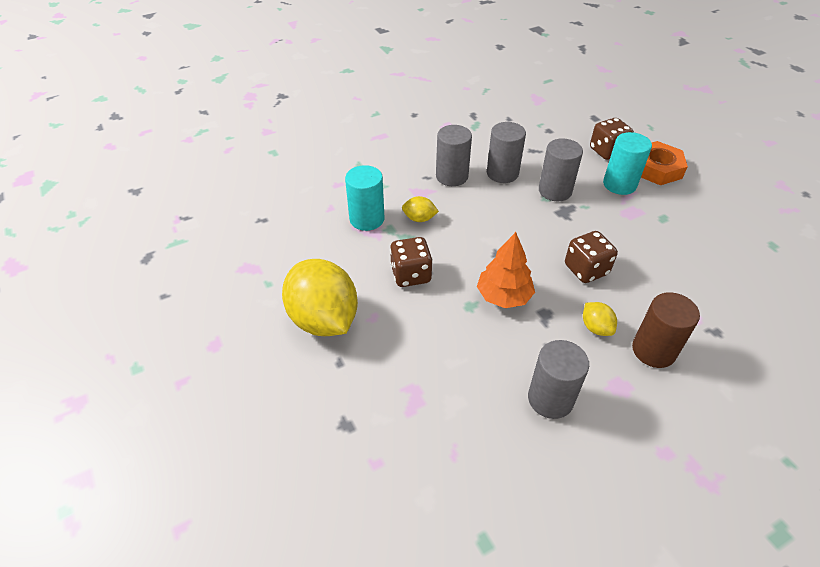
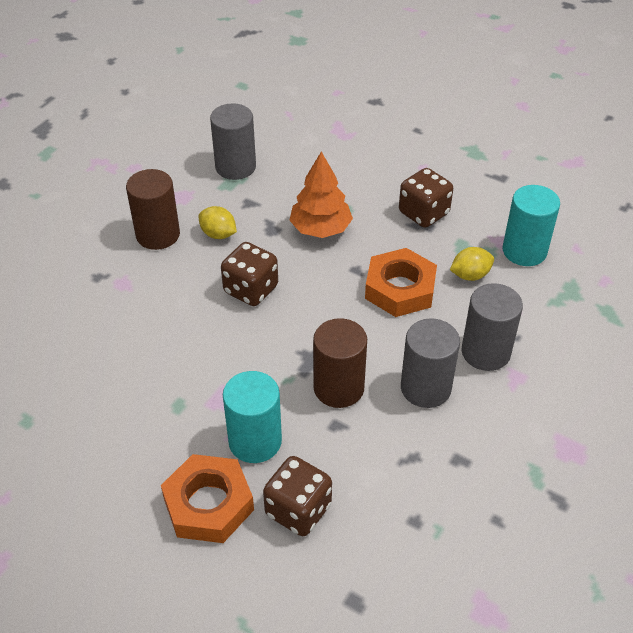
camera: 150 degrees right, 0 degrees up
yellow lemon [282,259,358,336] -> none
grey cylinder [539,138,583,201] -> brown cylinder [313,318,367,408]
none -> orange nut [365,248,437,317]

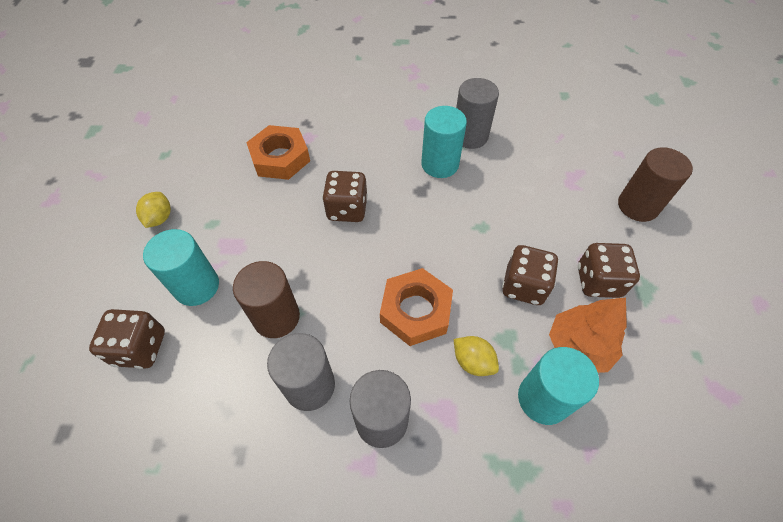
camera: 60 degrees right, 10 degrees up
brown cylinder [126,169,180,250] -> brown cylinder moved to [618,147,693,222]
orange nut [161,454,254,543] -> orange nut moved to [246,125,310,180]
yellow lemon [199,206,237,239] -> yellow lemon moved to [136,192,171,228]
orange tree [289,152,353,238] -> orange tree moved to [549,298,627,373]
none -> turquoise cylinder [421,106,467,178]
none -> brown dice [578,243,640,298]

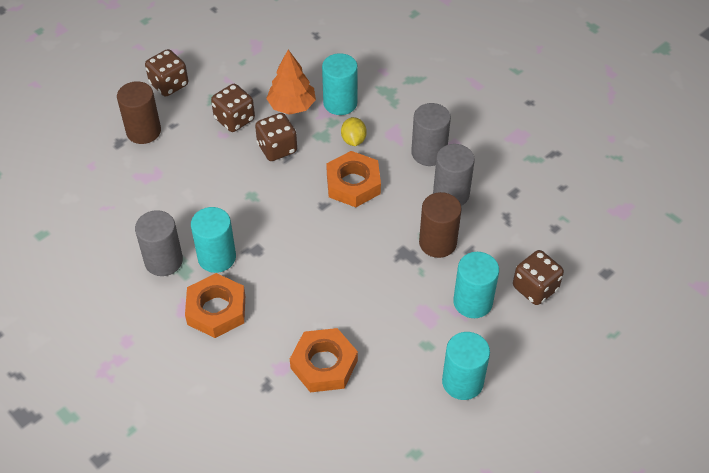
camera: 135 degrees left, 5 degrees down
yellow lemon [136,192,171,228] -> turquoise cylinder [442,332,490,400]
brown dice [322,171,368,222] -> brown dice moved to [145,49,188,96]
none -> orange nut [185,273,245,338]

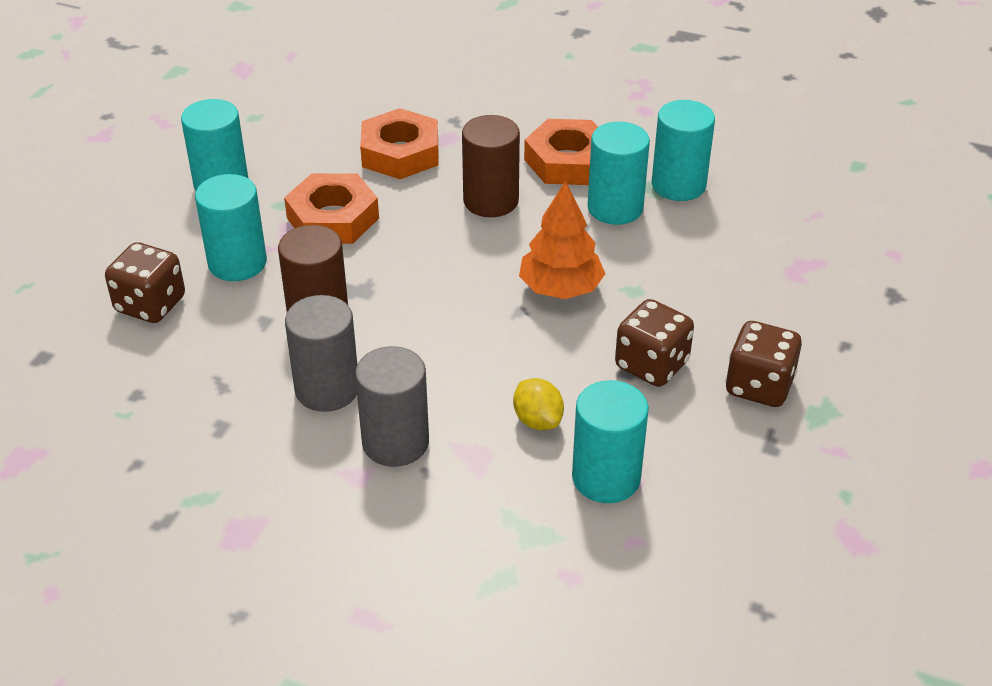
camera: 155 degrees right, 10 degrees down
brown cylinder [117,81,161,144] -> brown cylinder moved to [462,115,520,217]
grey cylinder [135,210,183,276] -> turquoise cylinder [652,100,715,201]
brown dice [145,49,188,96] -> none
orange tree [266,50,316,115] -> orange tree moved to [519,181,605,299]
orange nut [326,151,381,207] -> orange nut moved to [284,173,379,244]

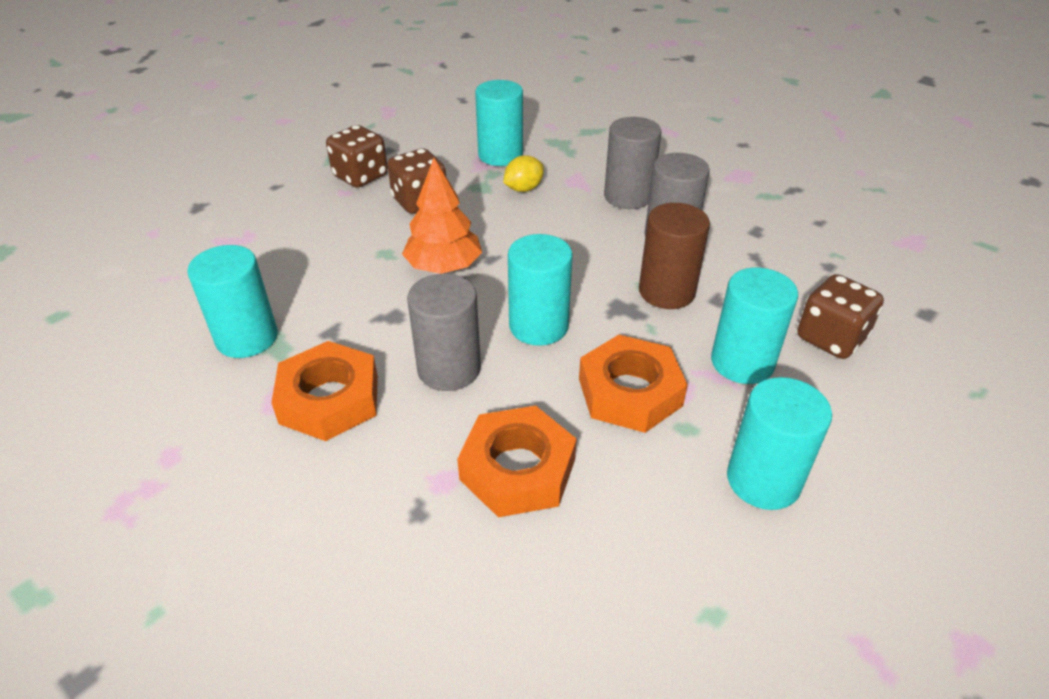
camera: 160 degrees left, 0 degrees up
brown cylinder [462,115,520,217] -> grey cylinder [407,274,481,391]
yellow lemon [513,378,564,430] -> yellow lemon turned 60 degrees clockwise [503,155,544,192]
turquoise cylinder [588,122,650,225] -> turquoise cylinder moved to [508,234,573,346]

